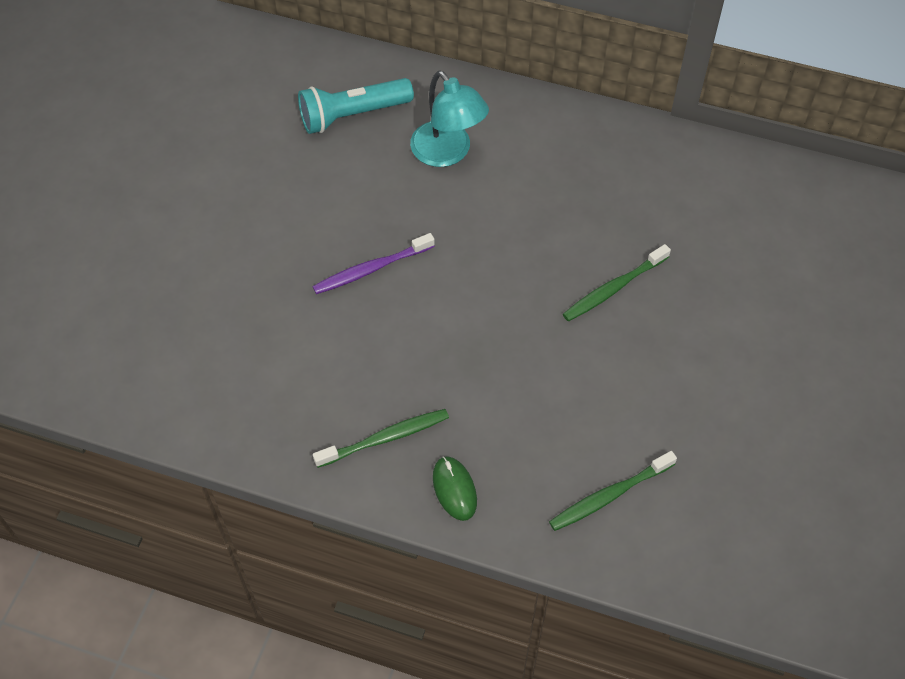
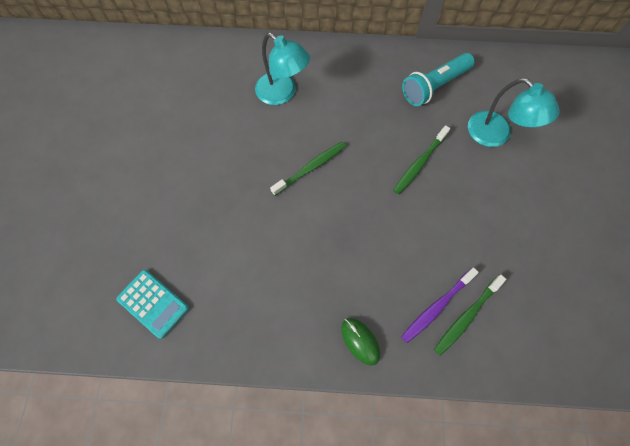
camera: 15 degrees left, 10 degrees up
turquoise flashlight [298,78,414,134] -> turquoise flashlight moved to [402,53,474,106]
purple toothbrush [312,233,435,294] -> purple toothbrush moved to [401,268,479,343]
green toothbrush [313,409,449,468] -> green toothbrush moved to [270,142,346,196]
none -> turquoise calculator [116,270,189,339]
none -> turquoise lamp [468,78,560,147]

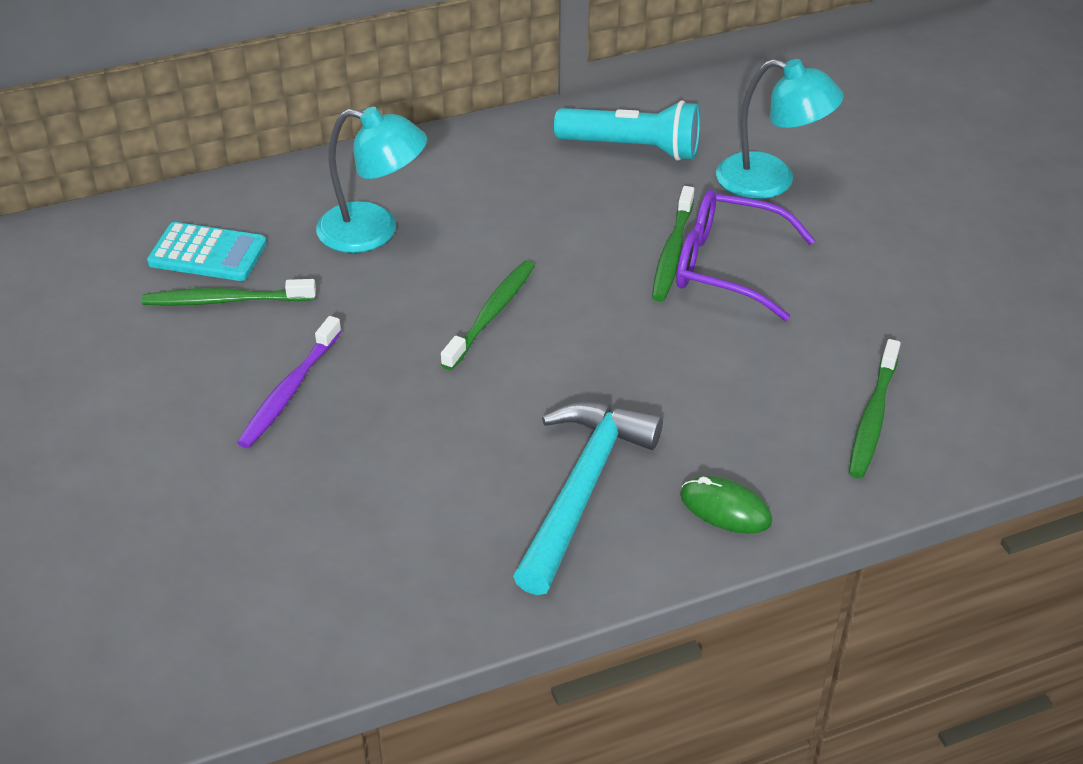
camera: 25 degrees left, 25 degrees down
turquoise calculator [116,270,189,339] -> turquoise calculator moved to [147,222,267,281]
purple toothbrush [401,268,479,343] -> purple toothbrush moved to [237,316,342,448]
turquoise flashlight [402,53,474,106] -> turquoise flashlight turned 105 degrees counterclockwise [554,100,700,161]
none -> green toothbrush [142,279,316,306]
none -> turquoise hammer [513,402,663,595]
none -> purple glasses [676,189,815,321]

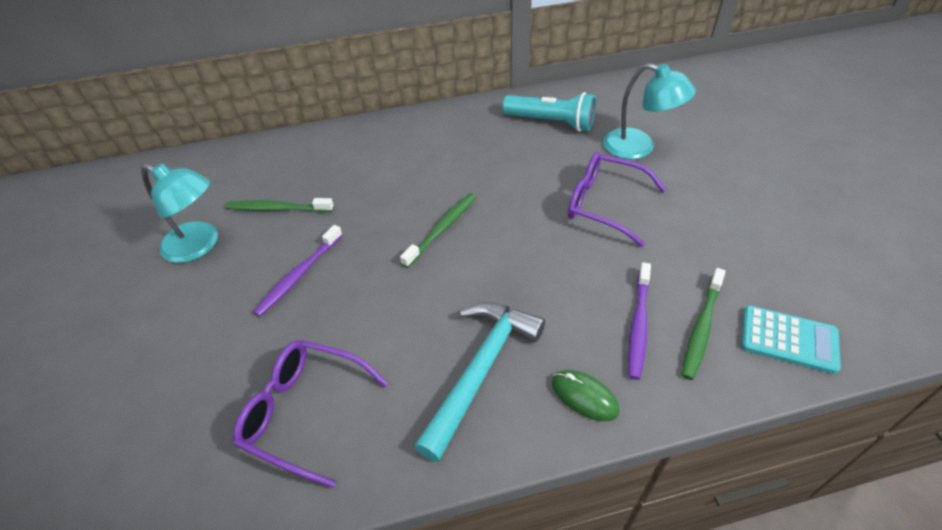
camera: 10 degrees right, 5 degrees up
turquoise calculator [147,222,267,281] -> turquoise calculator moved to [741,306,841,374]
turquoise lamp [316,107,427,253] -> turquoise lamp moved to [141,163,218,263]
green toothbrush [652,186,694,302] -> none
none -> purple glasses [233,340,388,488]
none -> purple toothbrush [628,262,651,380]

